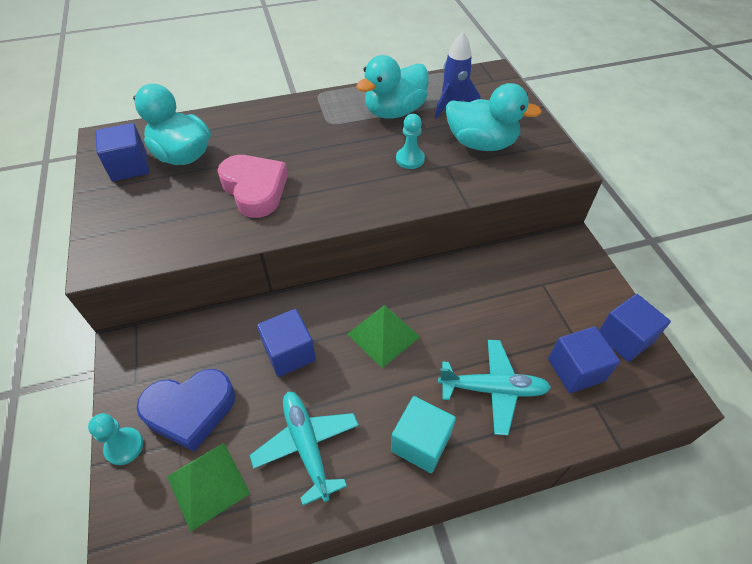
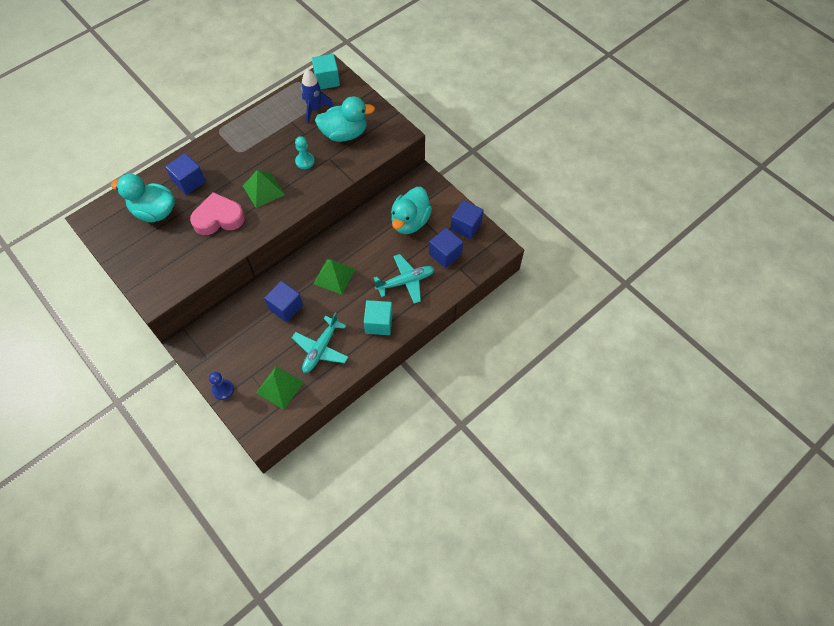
camera: 25 degrees left, 10 degrees up
turquoise pawn [88,413,143,465] -> blue pawn [209,372,234,400]
blue cube [95,123,149,181] -> blue cube moved to [165,153,206,195]
blue heart [136,369,235,452] -> none
pink heart [217,155,288,218] -> pink heart turned 45 degrees counterclockwise [190,192,245,235]
turquoise plane [250,392,359,505] -> turquoise plane turned 105 degrees counterclockwise [292,312,348,373]
turquoise duck [356,55,429,119] -> turquoise duck moved to [391,187,432,234]
none -> green pyramid [243,170,285,208]
none -> turquoise cube [312,54,340,89]

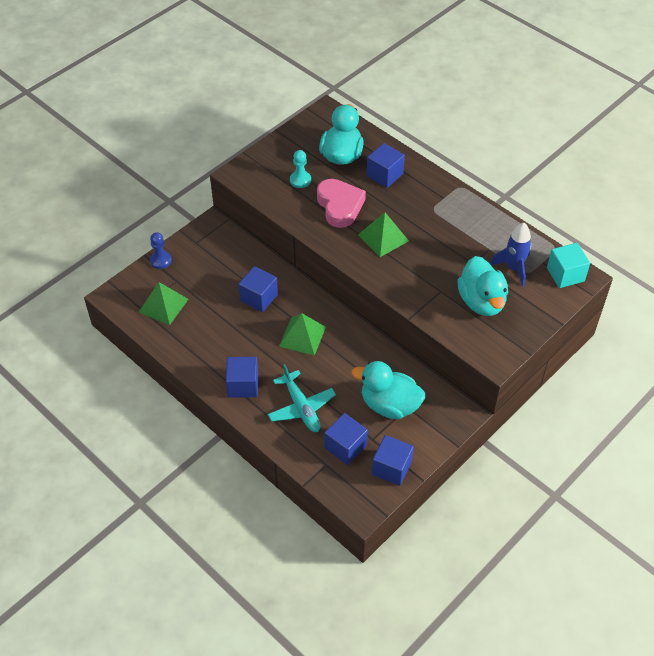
camera: 85 degrees right, 10 degrees down
turquoise plane [292,312,348,373] -> none
turquoise pawn [295,136,315,169] -> turquoise pawn moved to [290,150,311,188]
turquoise cube [364,300,393,335] -> blue cube [226,357,258,398]

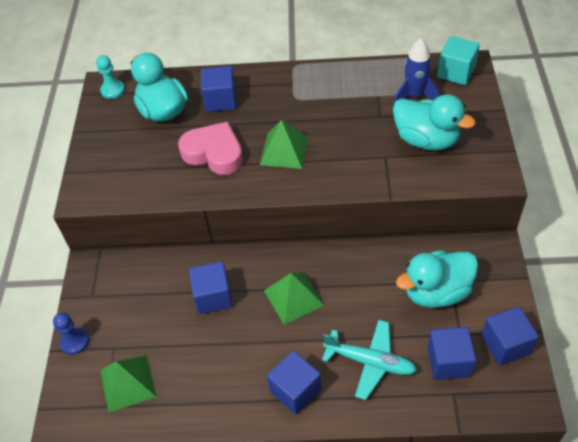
camera: 40 degrees left, 0 degrees up
turquoise pawn [290,150,311,188] -> turquoise pawn moved to [96,55,125,99]

